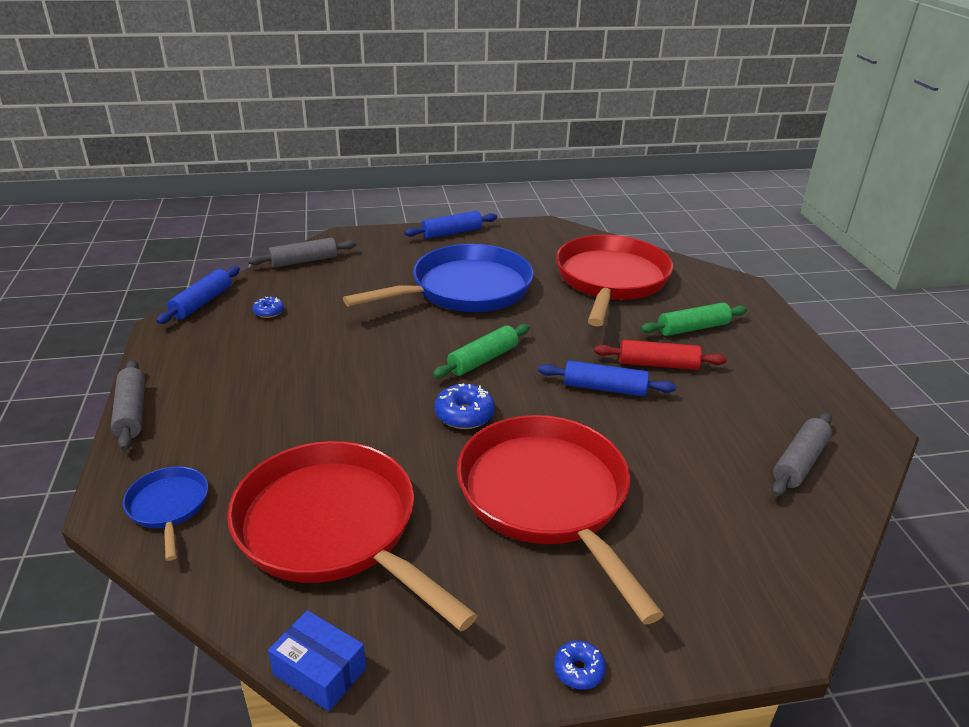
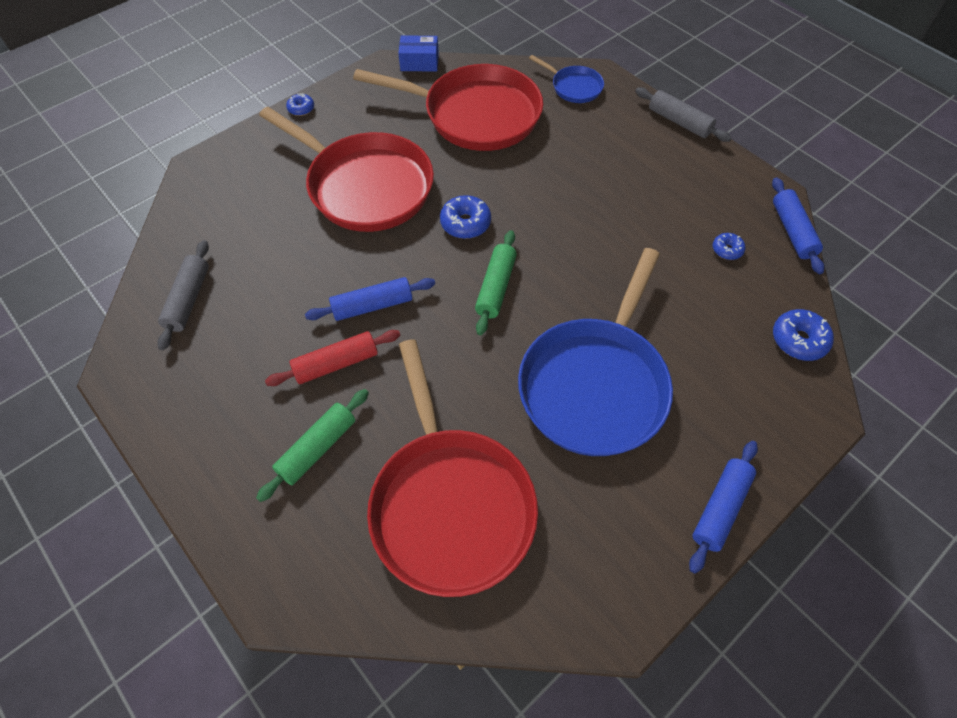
camera: 150 degrees right, 25 degrees up
grey rolling pin [248,238,356,268] -> blue donut [773,309,834,361]

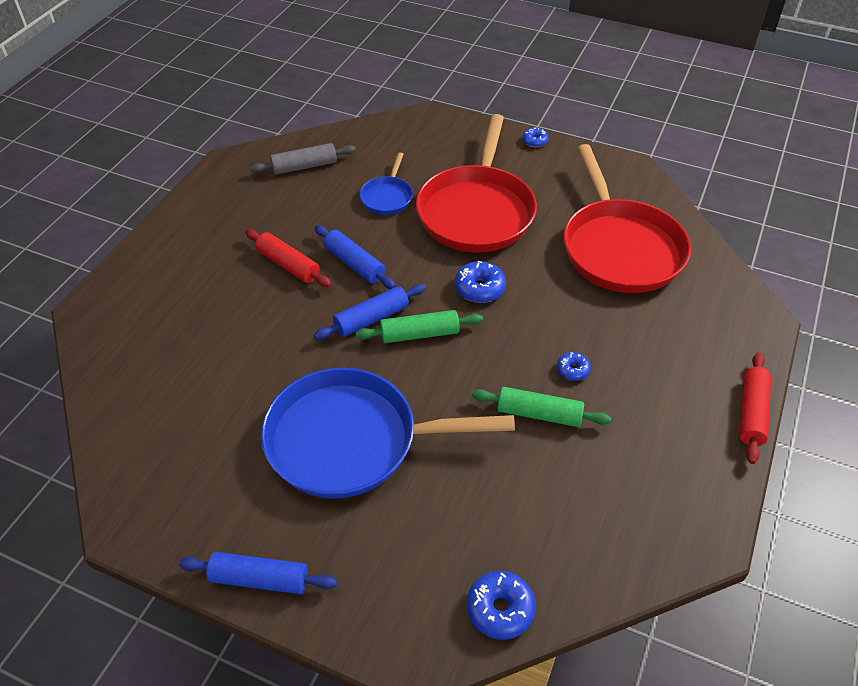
camera: 65 degrees right, 10 degrees down
green rolling pin [256,389,369,502] -> green rolling pin moved to [472,387,611,427]
red pan [367,339,538,597] -> none
blue box [398,35,439,72] -> none
blue pan [529,55,604,103] -> blue pan moved to [360,152,413,215]
grey rolling pin [635,87,732,142] -> red rolling pin [740,352,771,464]
blue donut [713,233,745,260] -> blue donut moved to [557,352,591,381]
blue rolling pin [772,177,824,274] -> blue rolling pin moved to [314,284,426,340]

